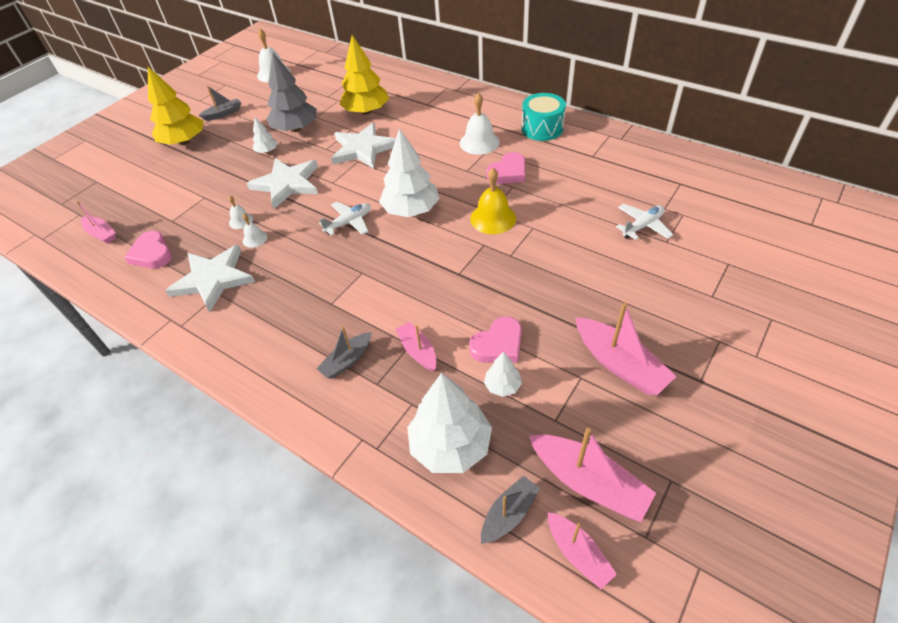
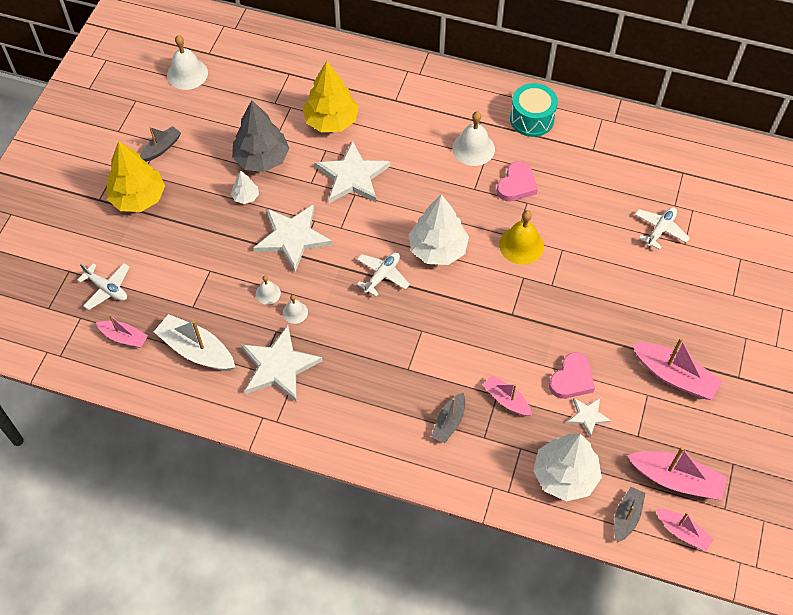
camera: 20 degrees left, 10 degrees up
pink heart [124,231,172,269] -> white boat [154,314,235,371]
white tree [484,352,522,397] -> white star [567,398,611,437]
none -> white plane [77,263,130,310]

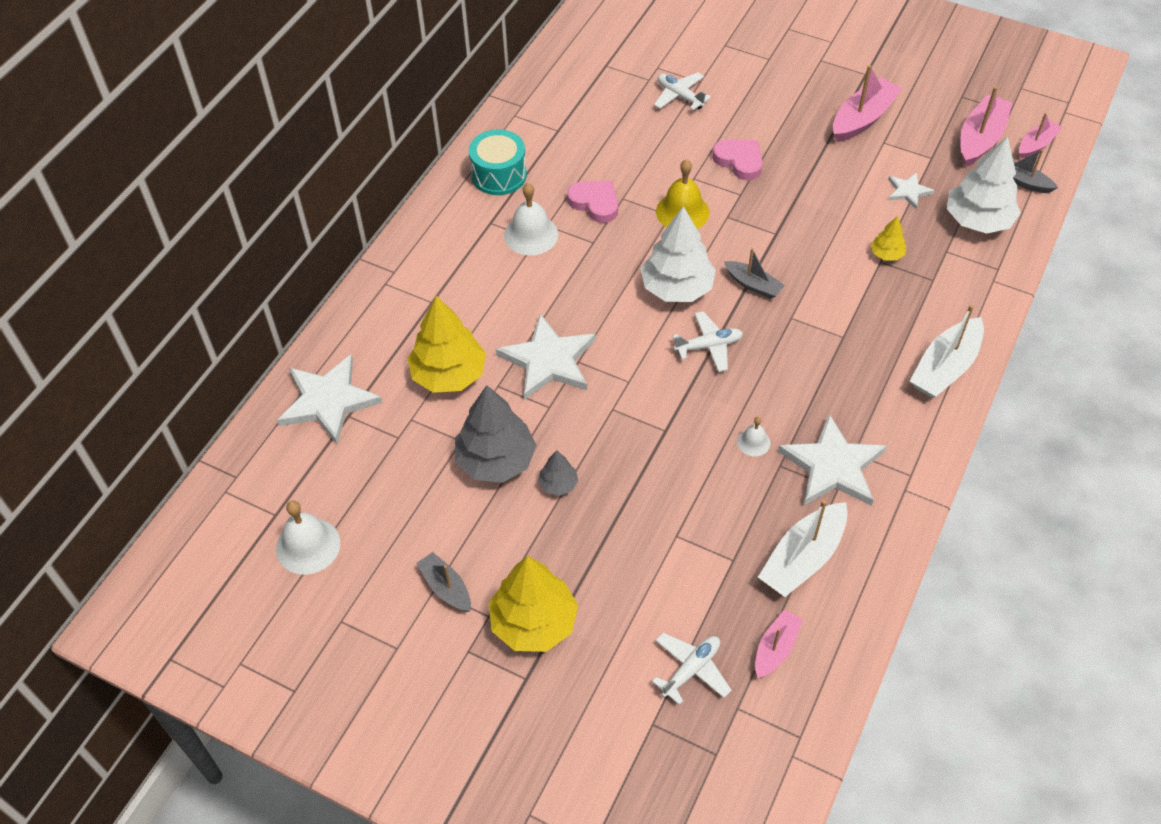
camera: 80 degrees left, 5 degrees down
white tree [231,170,259,204] -> grey tree [538,450,578,496]
white star [253,204,332,272] -> white star moved to [277,354,382,444]
white bell [256,276,281,304] -> none
white plane [357,252,410,297] -> white plane turned 120 degrees clockwise [673,311,743,372]
grey boat [431,393,465,443] -> grey boat moved to [724,248,785,299]
pink boat [483,375,532,416] -> yellow tree [871,216,906,261]
pink heart [549,352,595,399] -> pink heart moved to [712,139,763,181]
none -> white boat [910,305,984,398]

